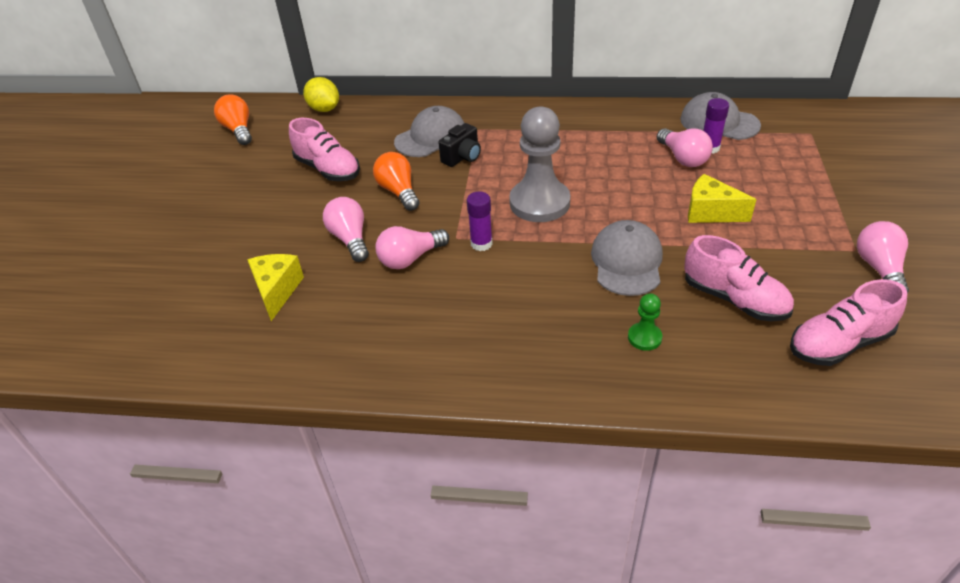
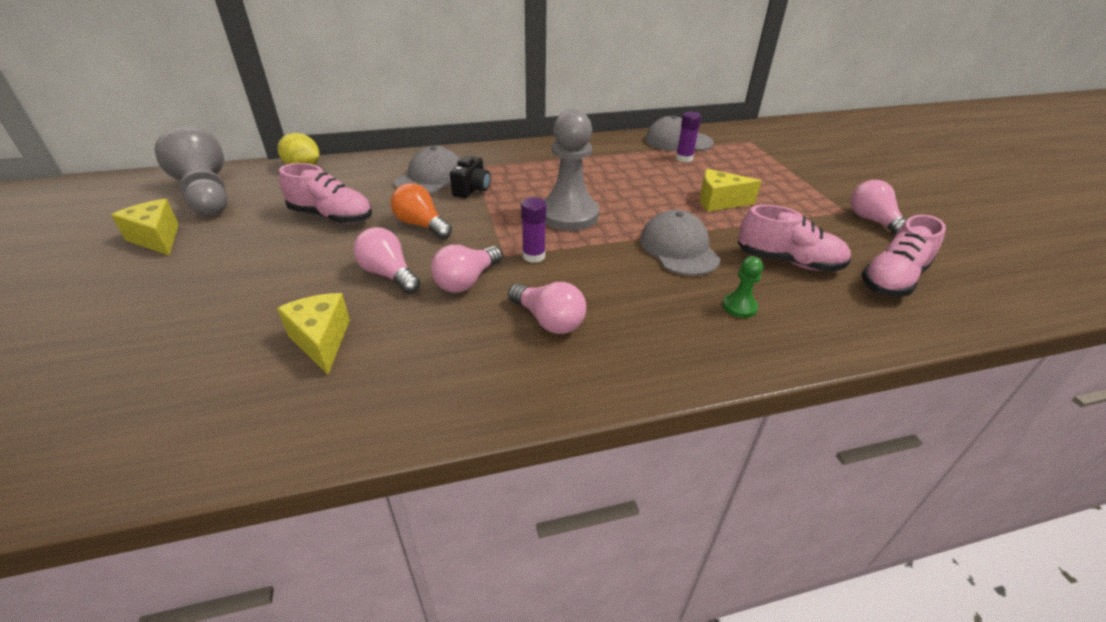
camera: 25 degrees left, 5 degrees down
orange light bulb [214,94,252,145] -> grey pawn [155,126,228,216]
pink light bulb [657,128,713,167] -> pink light bulb moved to [508,282,586,334]
none -> yellow cheese [111,199,179,255]

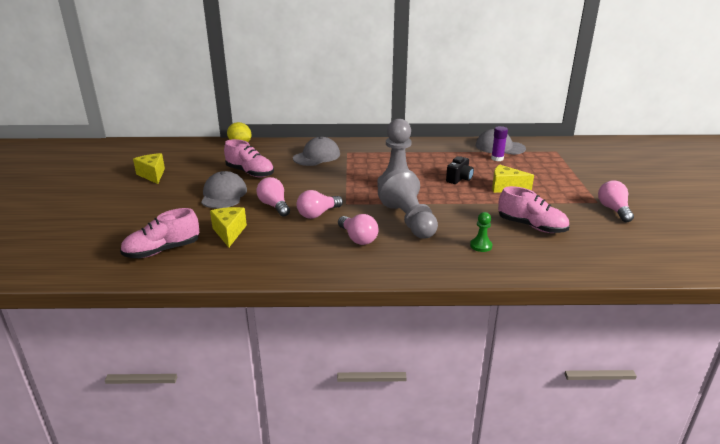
camera: 15 degrees right, 10 degrees down
grey pawn [155,126,228,216] -> grey pawn moved to [378,169,438,239]
orange light bulb [391,183,452,239] -> none
black camera [450,156,491,198] -> black camera moved to [446,156,474,184]
purple glue stick [521,197,546,263] -> none
grey cap [640,210,720,276] -> grey cap moved to [201,171,247,209]
pink shoe [862,214,946,297] -> pink shoe moved to [120,208,199,258]

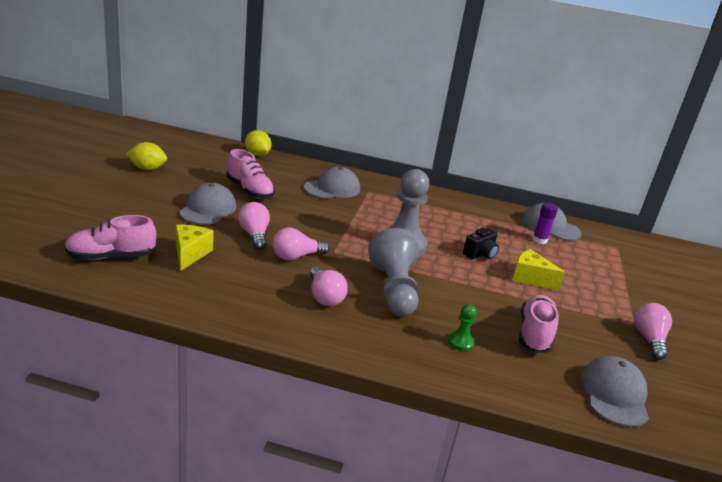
camera: 10 degrees right, 0 degrees up
yellow cheese [133,153,165,184] -> yellow lemon [126,142,167,170]
pink shoe [498,186,569,233] -> pink shoe turned 120 degrees counterclockwise [519,295,559,353]
none -> grey cap [580,356,649,427]

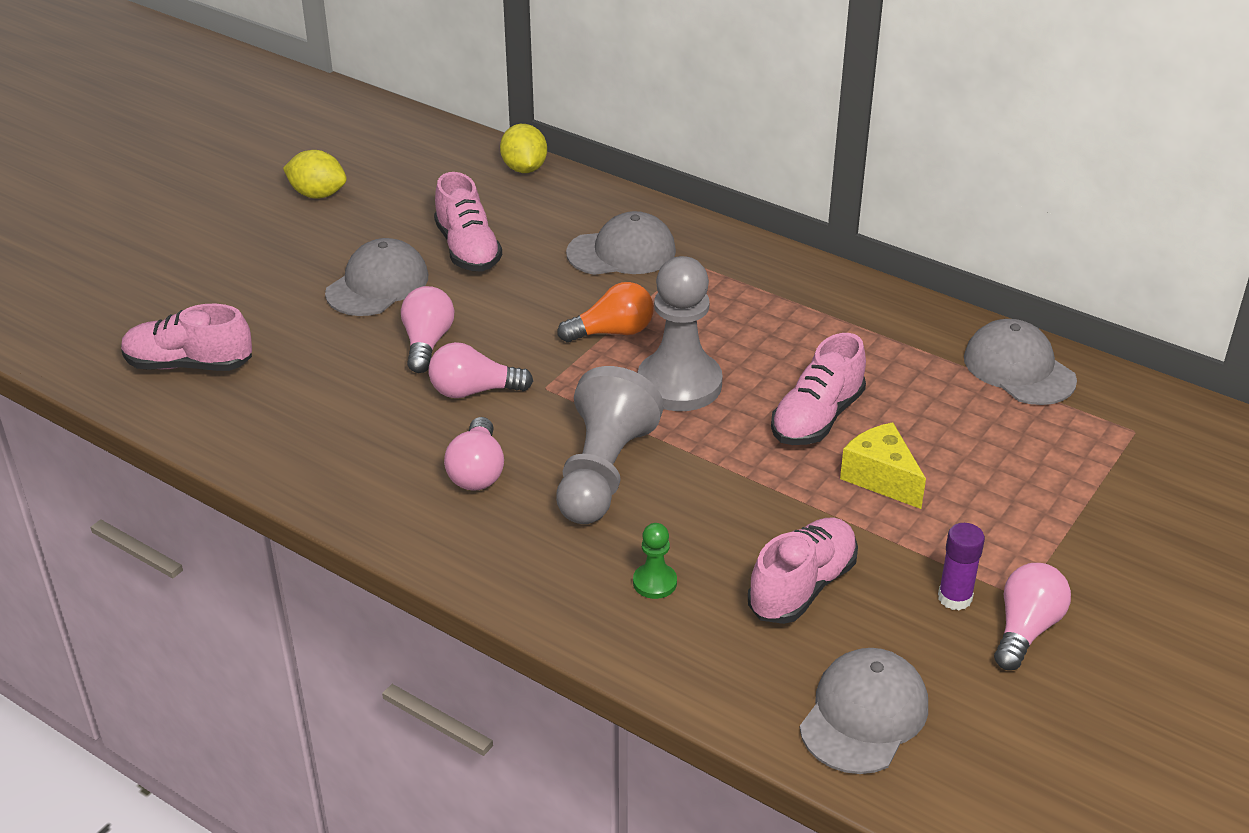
camera: 25 degrees right, 10 degrees up
yellow cheese [176,225,214,271] -> none
black camera [463,227,499,259] -> pink shoe [771,333,866,445]
purple glue stick [532,202,558,244] -> purple glue stick moved to [938,523,985,610]
none -> orange light bulb [557,282,654,342]

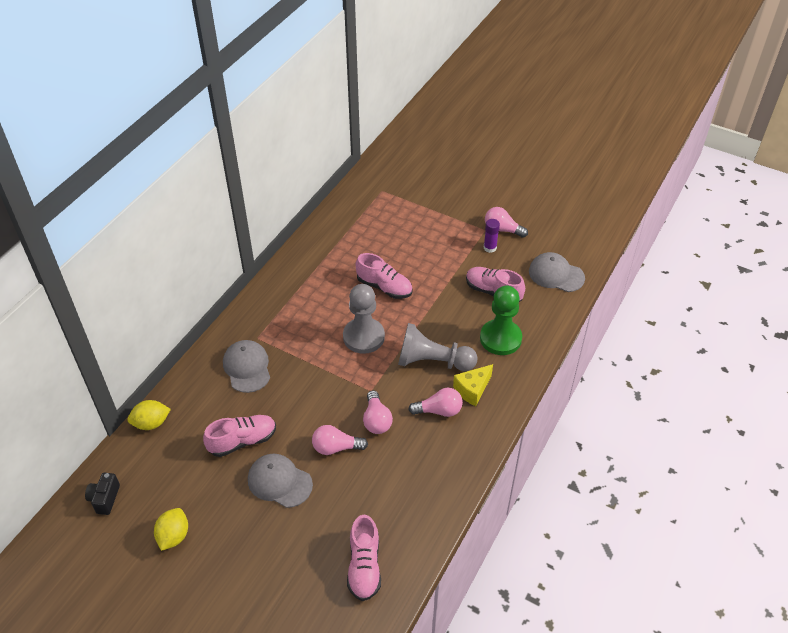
camera: 95 degrees left, 10 degrees up
orange light bulb [557,282,654,342] -> none
green pawn [633,523,677,599] -> green pawn [480,285,522,355], size x2.21
yellow cheese [840,422,926,509] -> yellow cheese moved to [453,364,493,406]
grey cap [964,319,1077,405] -> none
none -> black camera [85,473,120,515]

